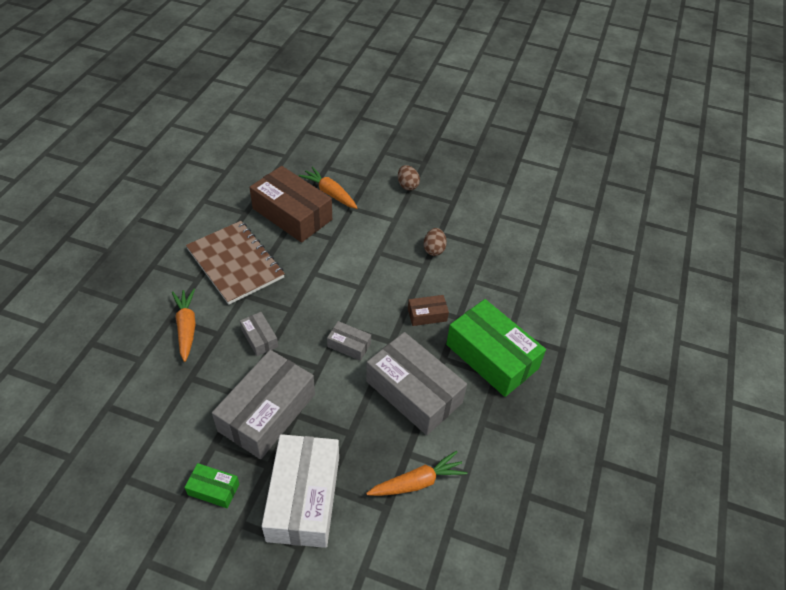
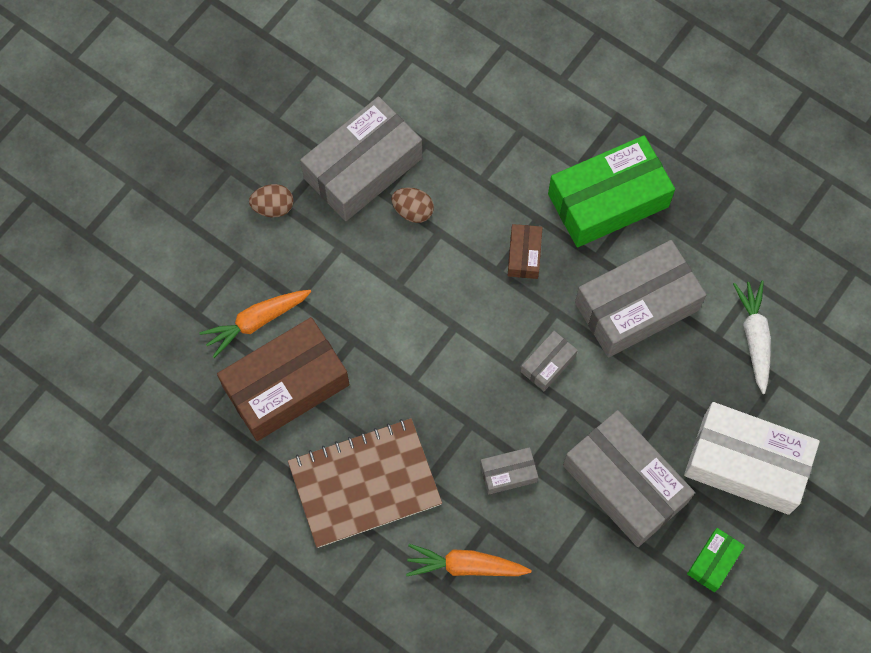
camera: 70 degrees left, 20 degrees up
orange carrot [366,451,467,496] -> white carrot [733,281,771,394]
none -> grey box [300,96,422,221]

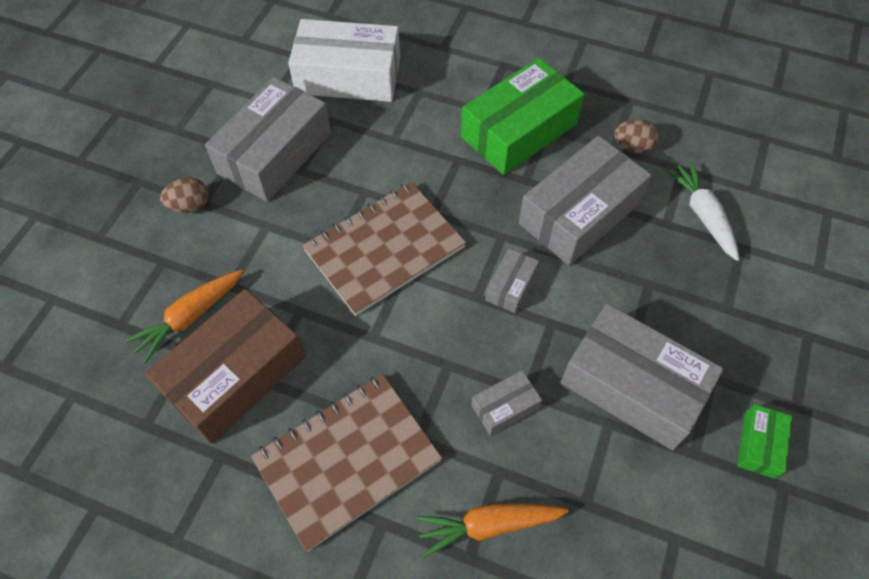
camera: 15 degrees left, 10 degrees down
brown egg [391,188,434,223] -> brown egg moved to [614,119,659,153]
brown box [508,224,543,279] -> none
white box [684,402,820,515] -> white box moved to [288,19,400,102]
none -> brown notebook [302,182,466,316]

